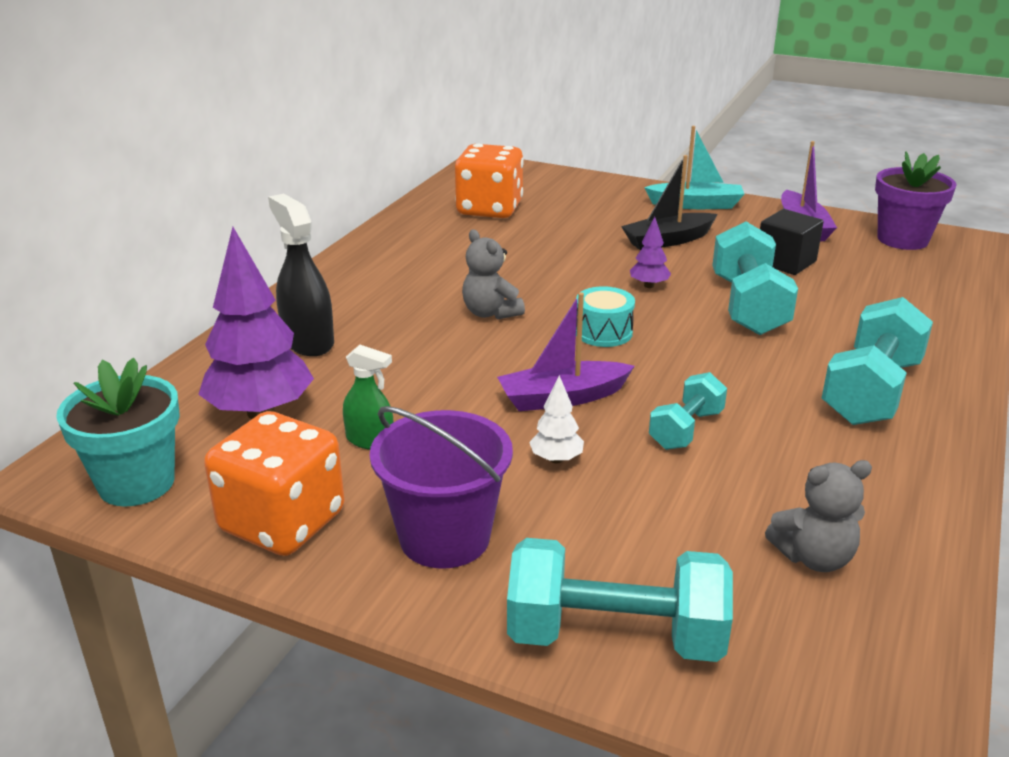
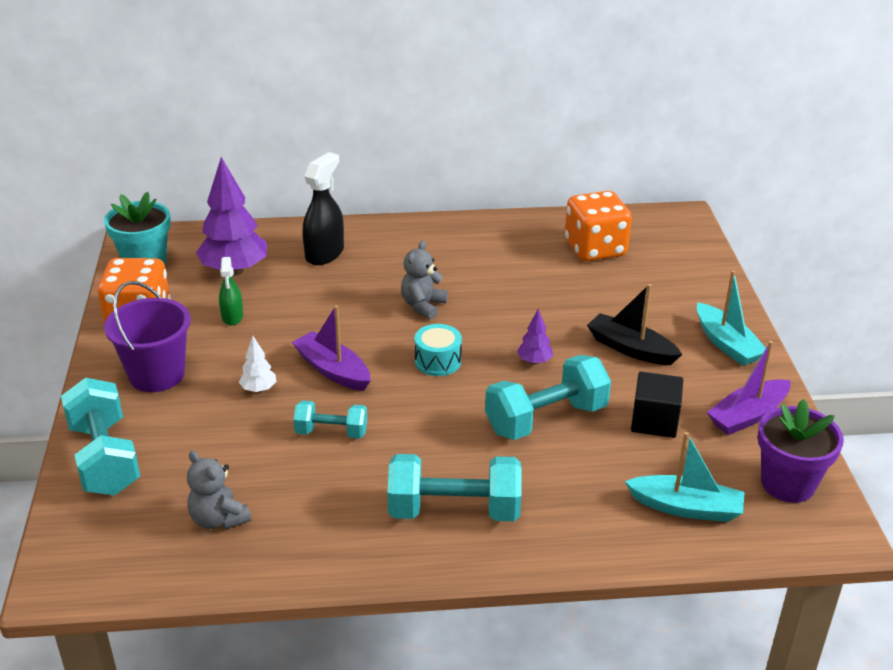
camera: 60 degrees right, 5 degrees up
none -> turquoise boat [625,432,745,522]

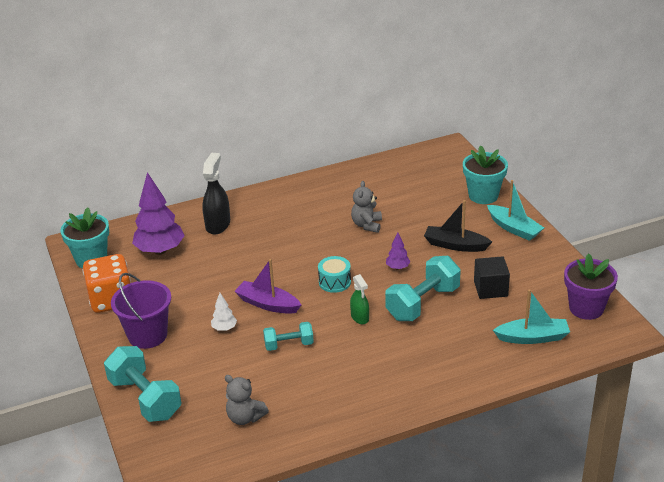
camera: 15 degrees left, 0 degrees up
green spray bottle [219,257,243,325] -> green spray bottle moved to [350,274,369,324]
turquoise dumbbell [387,454,522,521] -> none
grey teddy bear [401,241,448,319] -> grey teddy bear moved to [351,181,382,233]
orange dice [565,191,632,261] -> none
purple boat [707,341,791,435] -> none
none -> turquoise flower pot [463,146,508,204]

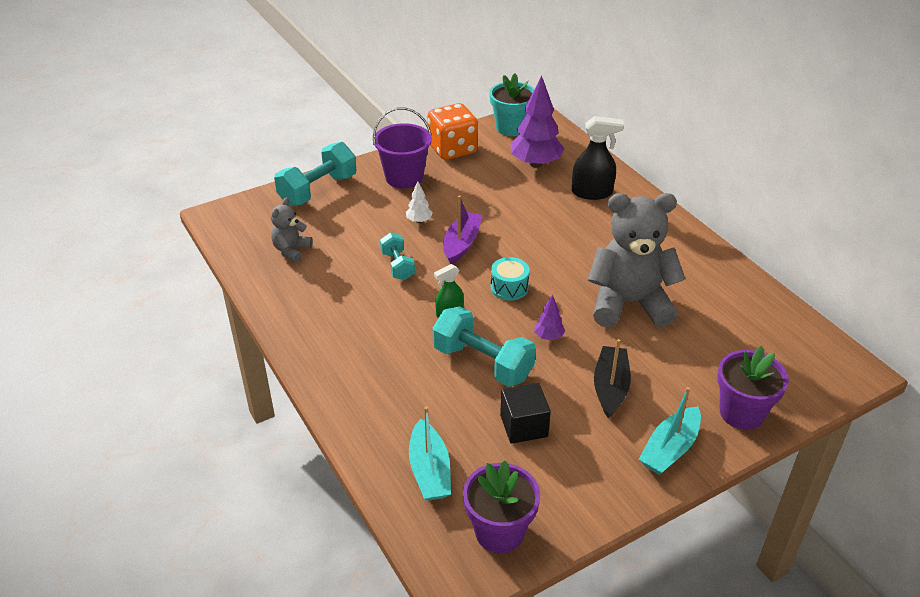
camera: 80 degrees right, 5 degrees up
grey teddy bear [351,181,382,233] -> grey teddy bear [588,193,685,327], size x2.09
turquoise flower pot [463,146,508,204] -> purple flower pot [717,346,789,430]

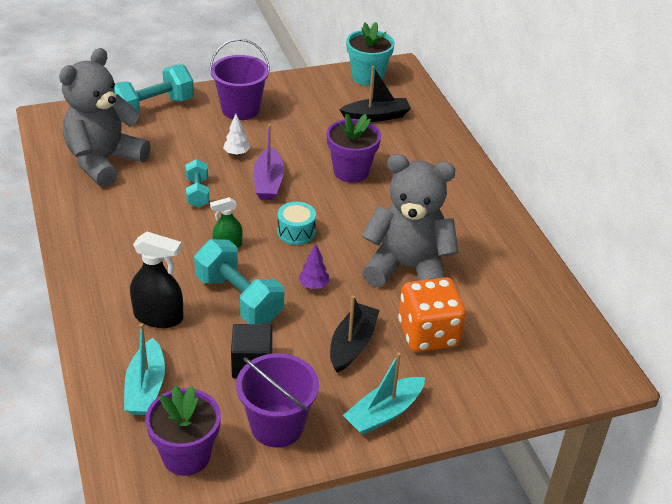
camera: 10 degrees right, 0 degrees up
grey teddy bear [271,198,313,263] -> grey teddy bear [59,48,150,187], size x2.09
orange dice [427,103,478,160] -> orange dice moved to [398,277,466,352]
purple boat [444,195,482,264] -> purple boat turned 150 degrees clockwise [253,124,284,200]
purple tree [510,75,565,168] -> black boat [339,66,411,122]
black spray bottle [572,116,624,200] -> black spray bottle moved to [130,232,183,328]
purple flower pot [717,346,789,430] -> purple flower pot moved to [326,113,381,183]
none -> purple bucket [236,353,319,448]

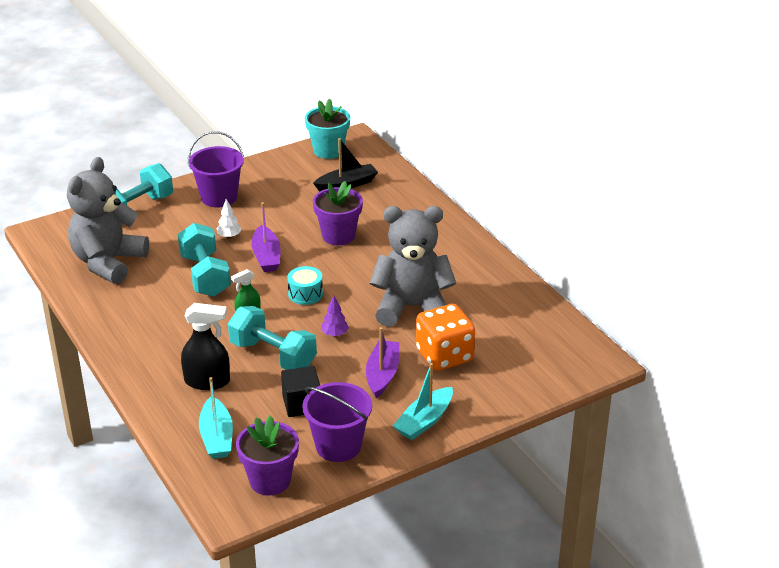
camera: 10 degrees left, 5 degrees down
turquoise dumbbell [186,159,209,208] -> turquoise dumbbell [178,223,231,297], size x1.73
black boat [330,295,380,373] -> purple boat [366,327,399,398]

